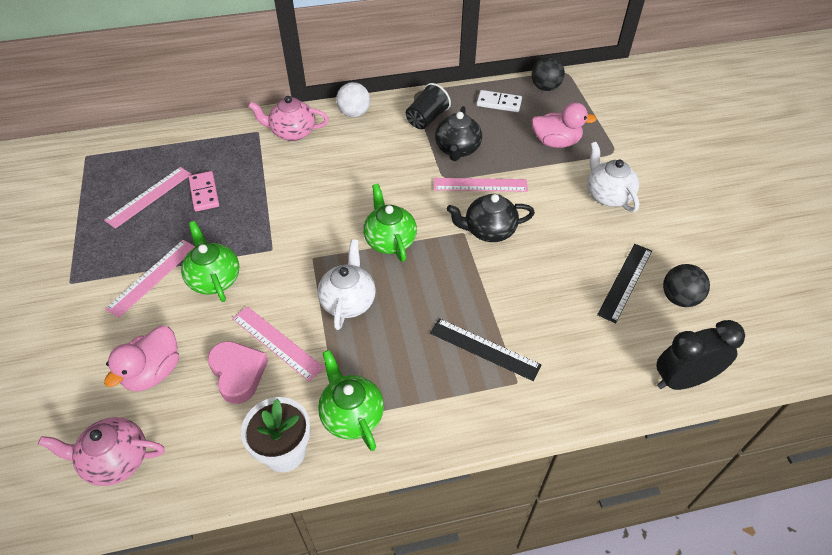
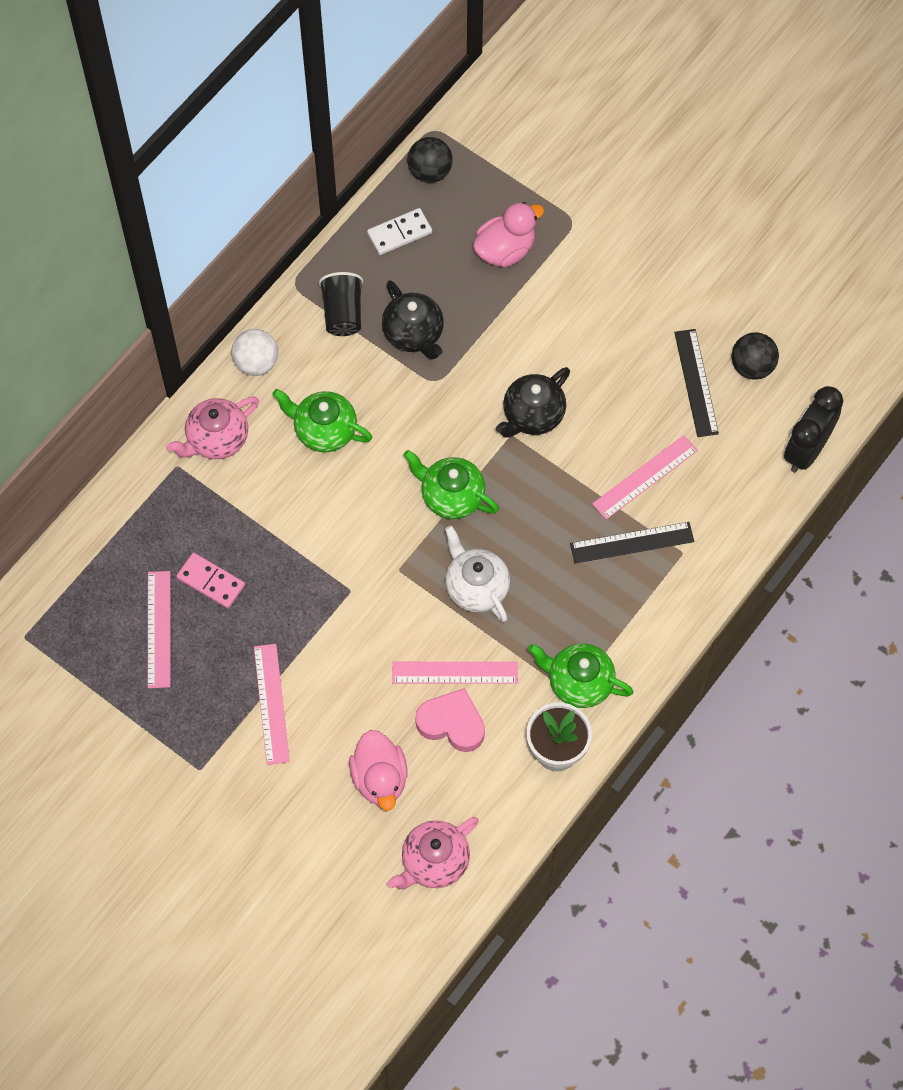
camera: 40 degrees left, 15 degrees up
green teapot [181,221,239,302] -> green teapot moved to [272,389,372,452]
pink ruler [434,178,528,192] -> pink ruler moved to [592,435,698,520]
white teapot [587,142,639,212] -> none

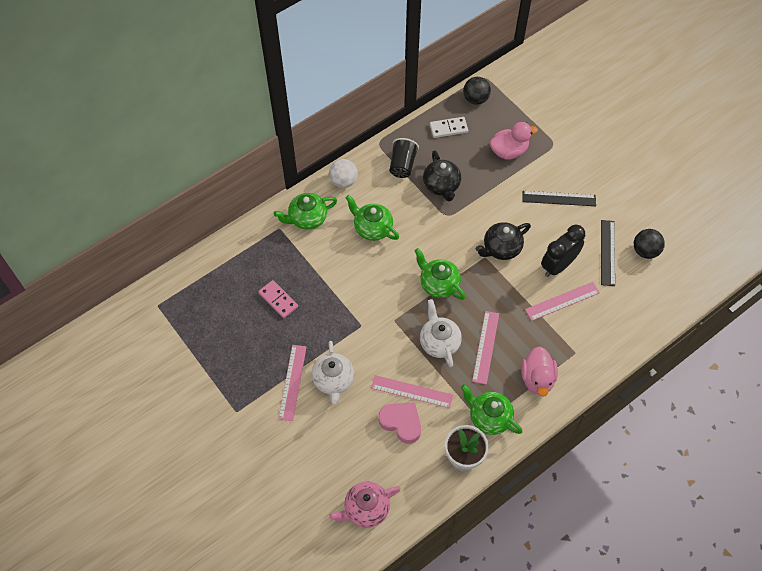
camera: 15 degrees right, 5 degrees down
pink ruler [148,571,171,688] -> pink ruler moved to [472,311,499,385]
pink teapot [167,397,259,459] -> green teapot [274,193,337,230]
pink duck [349,730,408,811] -> pink duck moved to [521,346,558,397]
black ruler [570,522,694,563] -> black ruler moved to [523,191,596,206]
black clock [784,386,843,473] -> black clock moved to [541,225,585,277]
none -> white teapot [312,341,354,404]

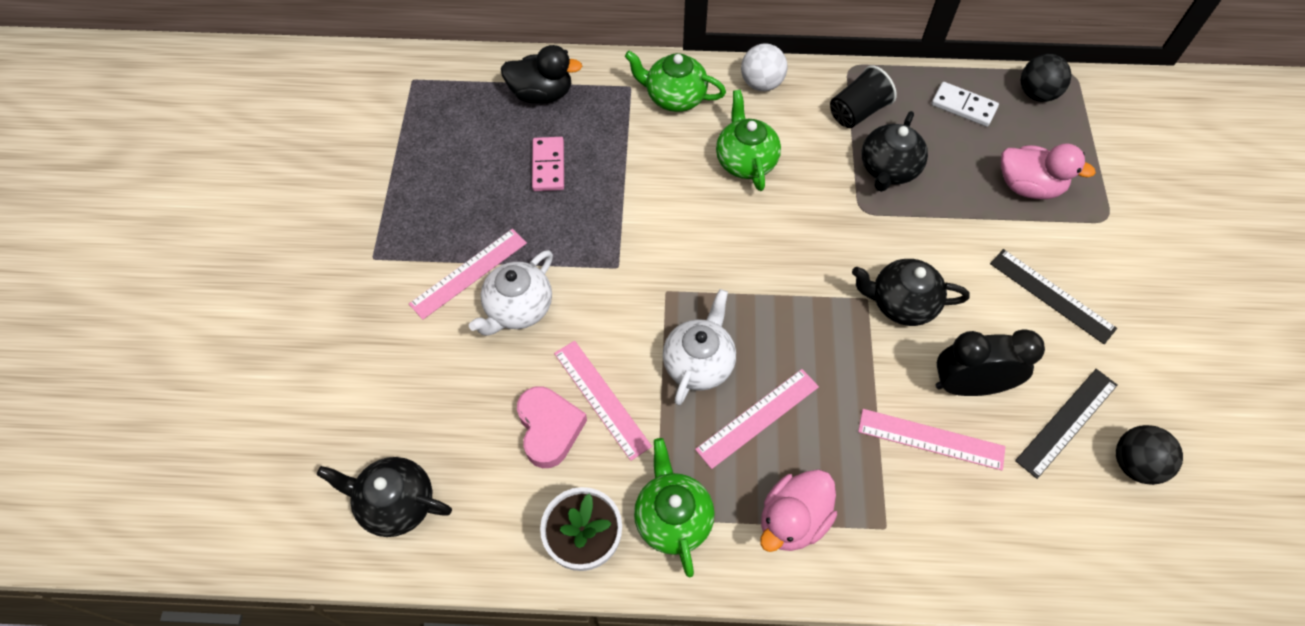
camera: 40 degrees right, 0 degrees up
pink teapot [329,481,401,528] -> black teapot [317,457,452,537]
green teapot [415,248,465,300] -> none
none -> black duck [501,45,582,104]

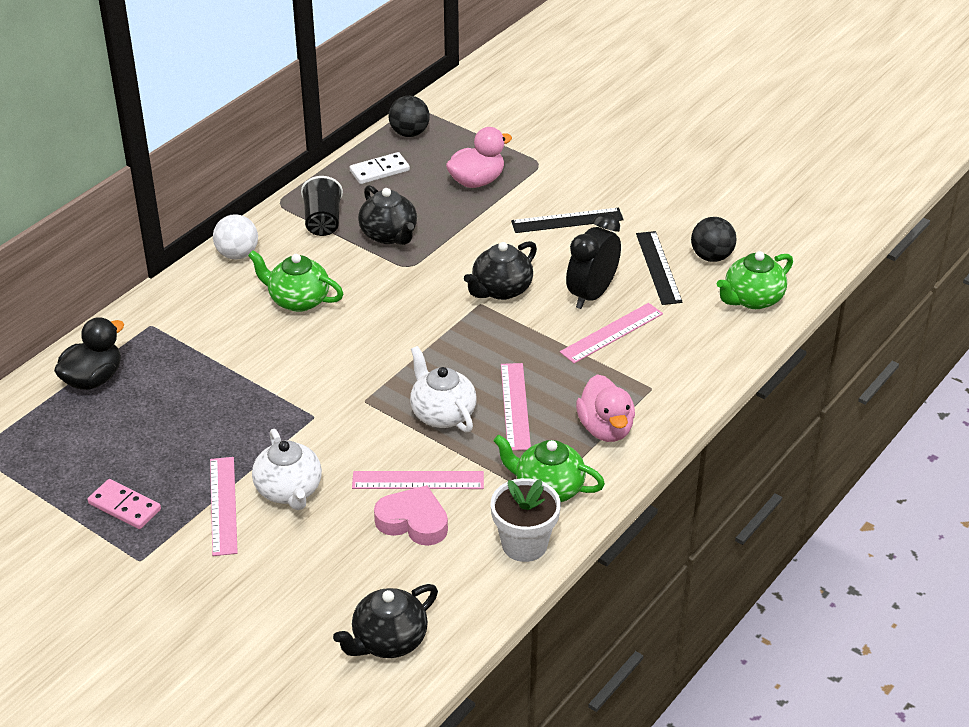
camera: 55 degrees left, 20 degrees down
pink domino [532,137,564,191] -> pink domino moved to [87,479,161,529]
green teapot [625,51,726,112] -> green teapot moved to [717,251,793,309]

